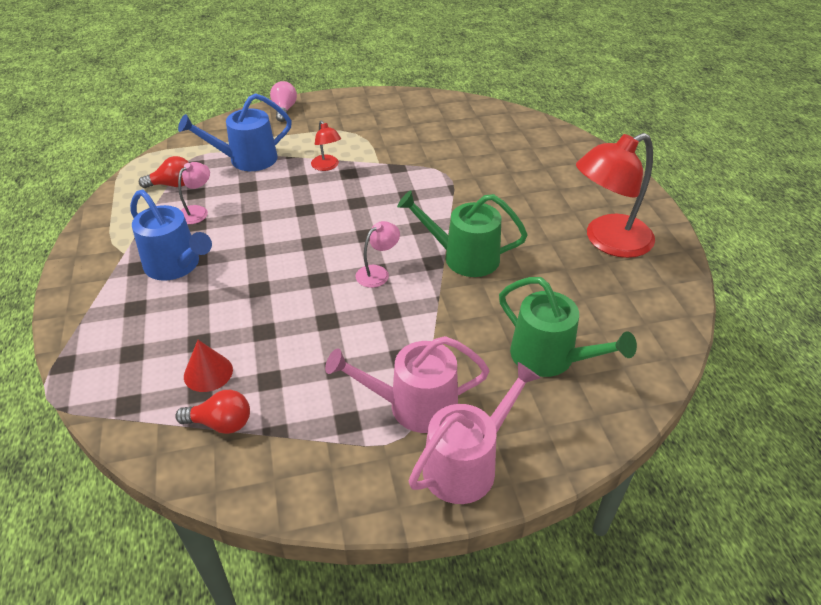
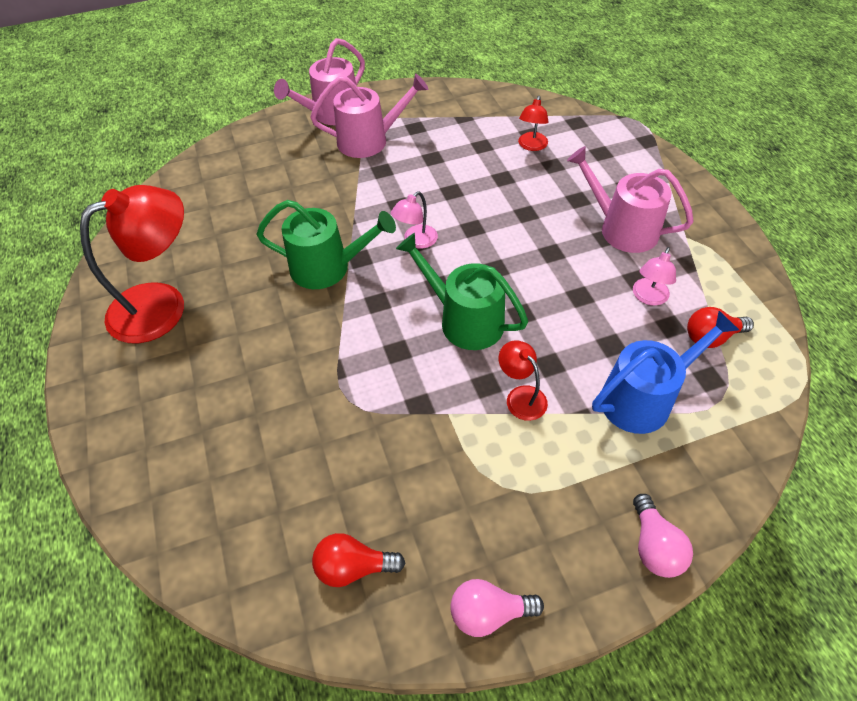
camera: 175 degrees right, 10 degrees up
blue watering can [130,190,212,281] -> pink watering can [567,146,694,253]
red light bulb [175,390,250,434] -> red light bulb moved to [312,533,405,587]
red cone [184,340,233,392] -> red lamp [518,96,549,151]
green watering can [499,277,637,377] -> green watering can moved to [396,233,528,350]
none -> pink light bulb [450,579,544,637]

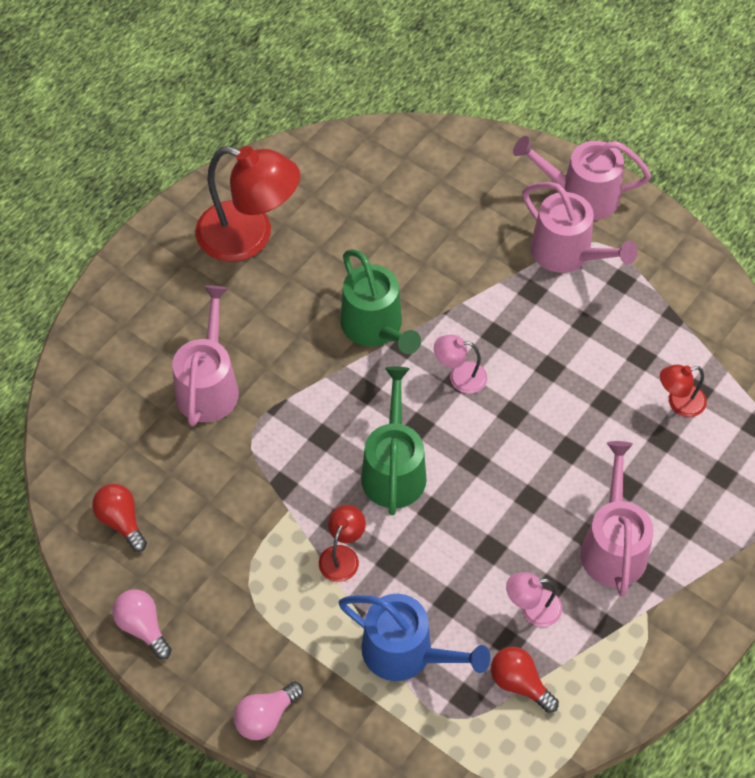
camera: 55 degrees right, 5 degrees up
none -> pink watering can [172,285,239,426]

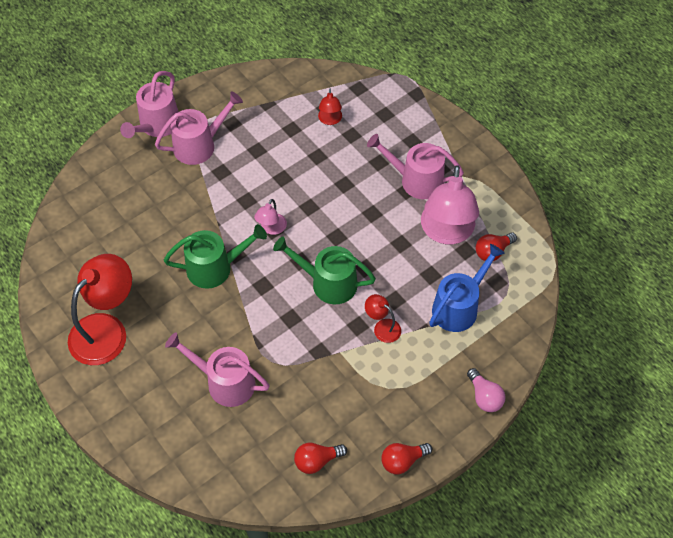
camera: 75 degrees left, 0 degrees up
pink light bulb [112,589,172,659] -> red light bulb [381,443,432,475]
pink lamp [506,572,562,627] -> pink lamp [421,165,479,244], size x2.13

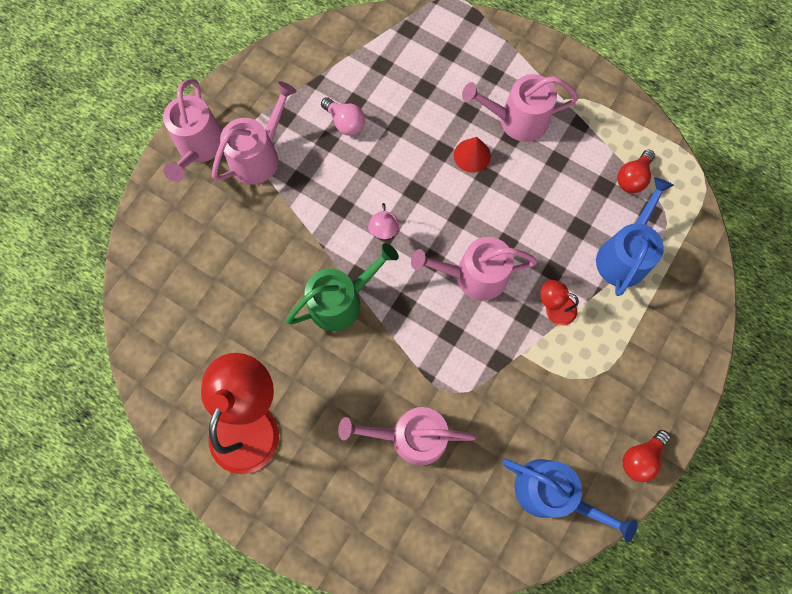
camera: 20 degrees left, 15 degrees up
green watering can [273,237,376,304] -> pink watering can [411,237,537,301]
red light bulb [294,443,347,474] -> blue watering can [503,459,637,543]
red lamp [318,89,342,125] -> none
pink lamp [421,165,479,244] -> none
pink light bulb [467,368,505,412] -> pink light bulb moved to [321,97,365,136]
none -> red cone [454,137,491,173]

